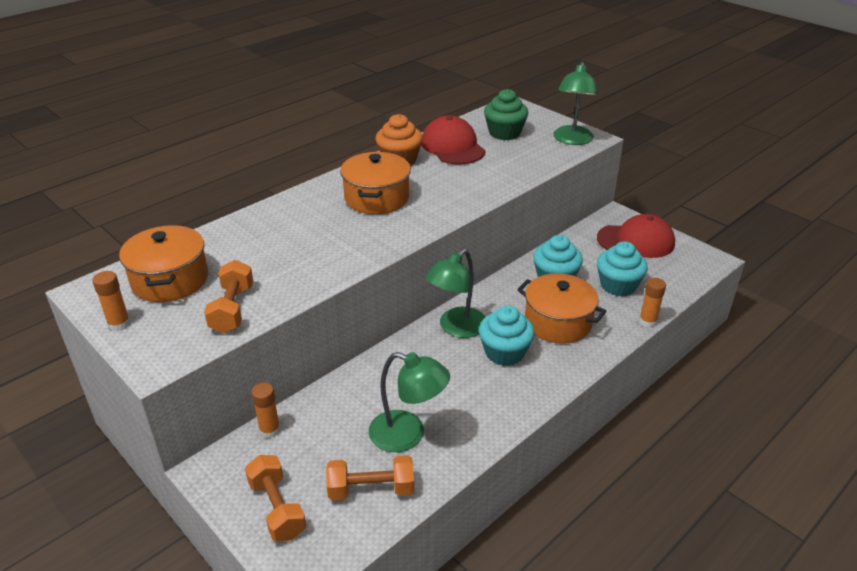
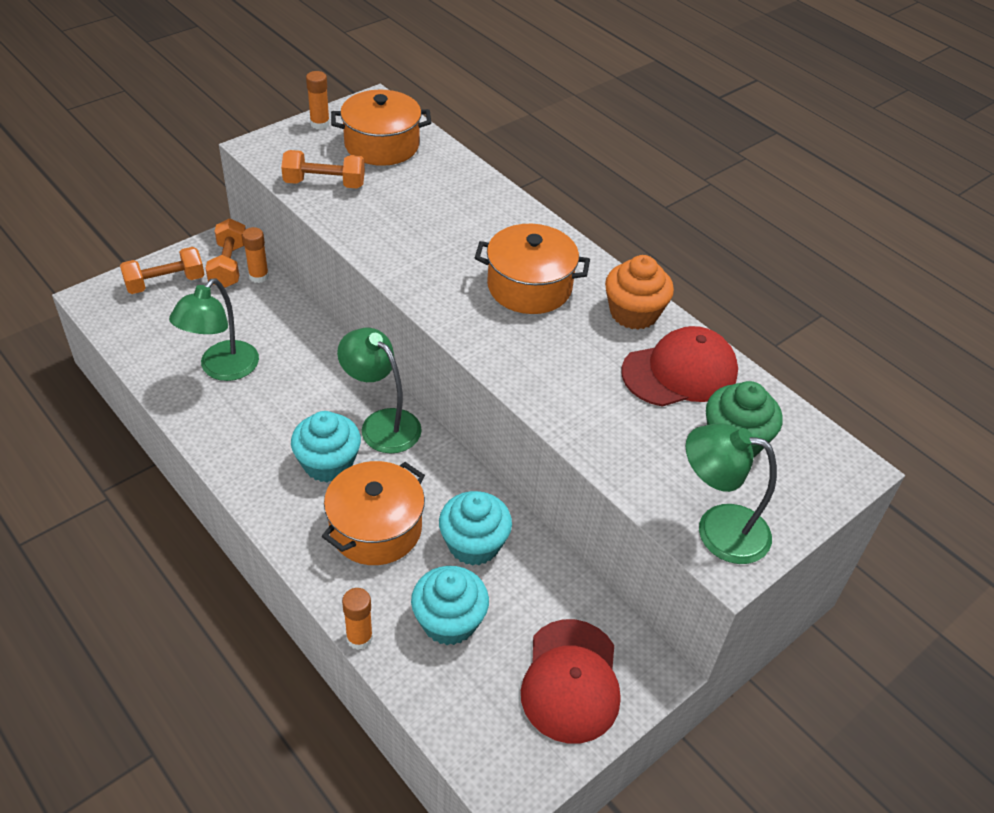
camera: 90 degrees right, 10 degrees up
orange dumbbell [326,455,414,500] -> orange dumbbell moved to [205,218,246,288]

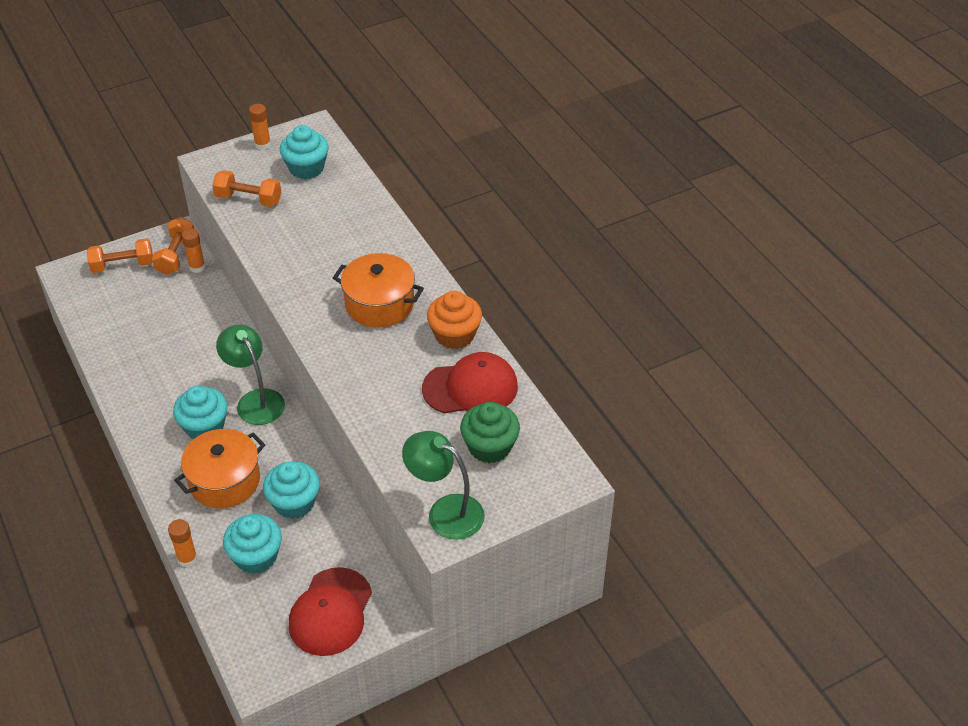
camera: 15 degrees right, 0 degrees up
green lamp [169,278,259,381] -> none
orange pot [331,90,431,166] -> turquoise cupcake [280,125,329,179]

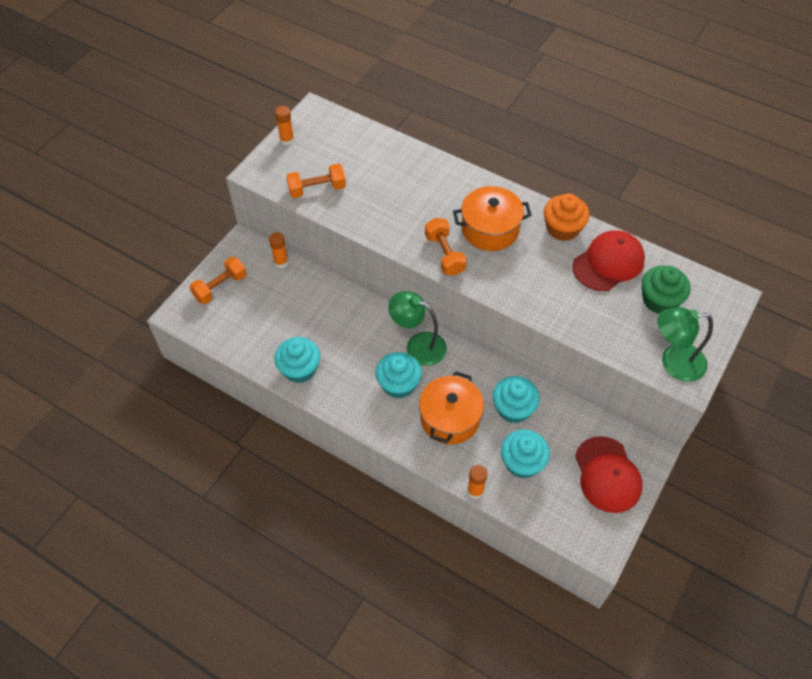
camera: 30 degrees left, 10 degrees up
orange dumbbell [152,217,194,275] -> orange dumbbell moved to [425,218,467,276]
turquoise cupcake [280,125,329,179] -> turquoise cupcake moved to [274,337,320,383]

